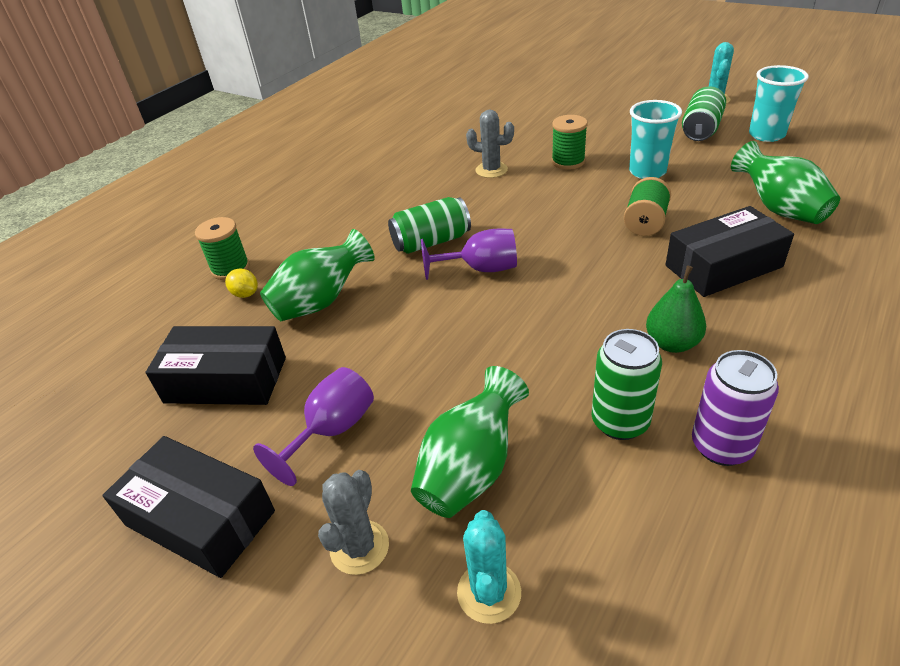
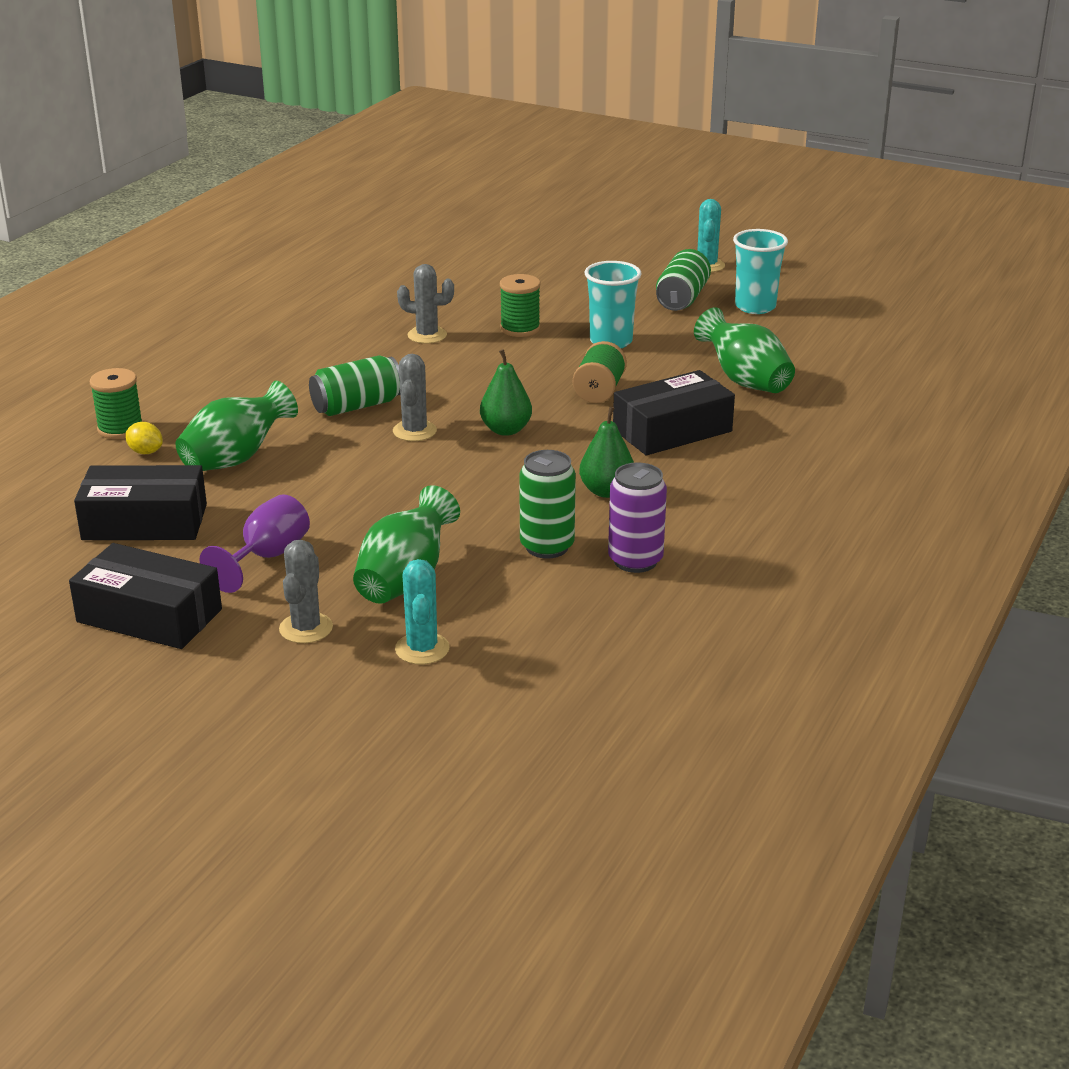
camera: 10 degrees left, 10 degrees down
purple goblet [421,229,517,280] -> grey cactus [393,354,437,441]
none -> green pear [480,349,532,436]

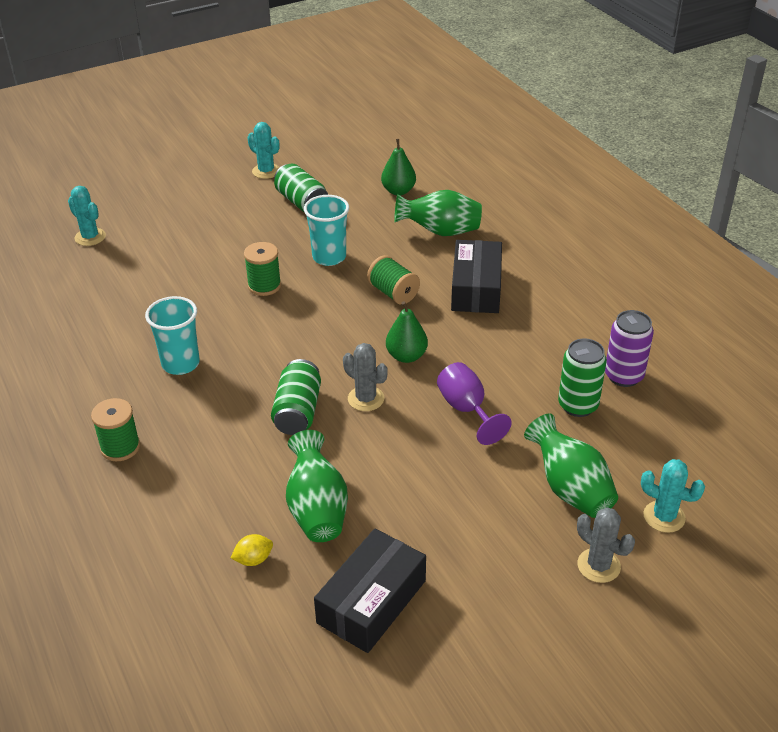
camera: 55 degrees left, 10 degrees up
black box [69,543,222,649] -> none
green spool [90,368,143,439] -> green spool moved to [91,398,140,461]
purple goblet [199,494,310,593] -> purple goblet moved to [437,362,512,445]
grey cactus [397,264,454,344] -> none
green pear [579,407,634,498] -> green pear moved to [381,139,416,195]
turquoise cup [733,229,788,314] -> turquoise cup moved to [145,296,200,375]
none -> turquoise cactus [68,186,106,246]

